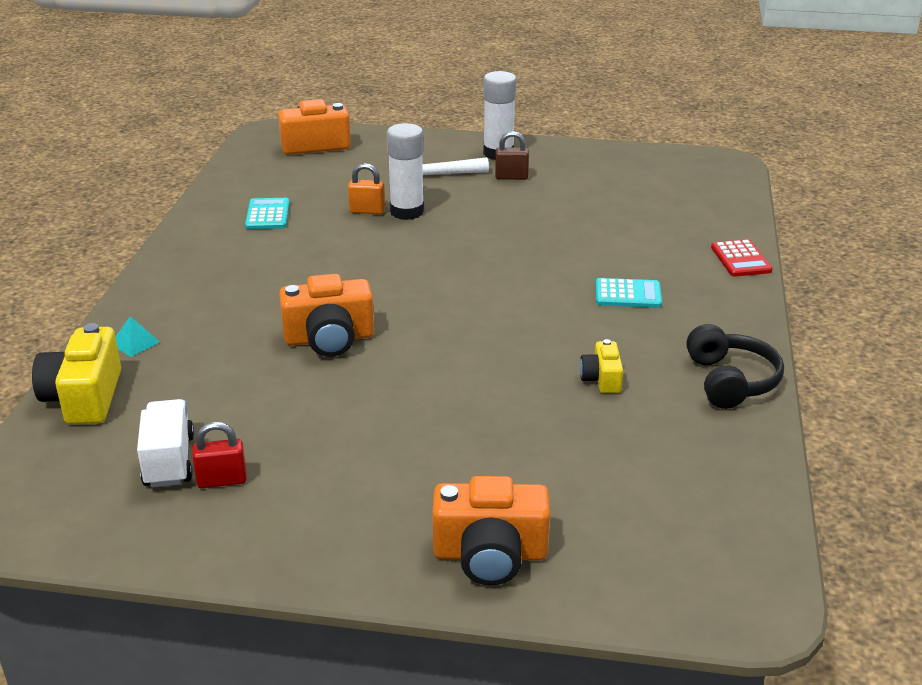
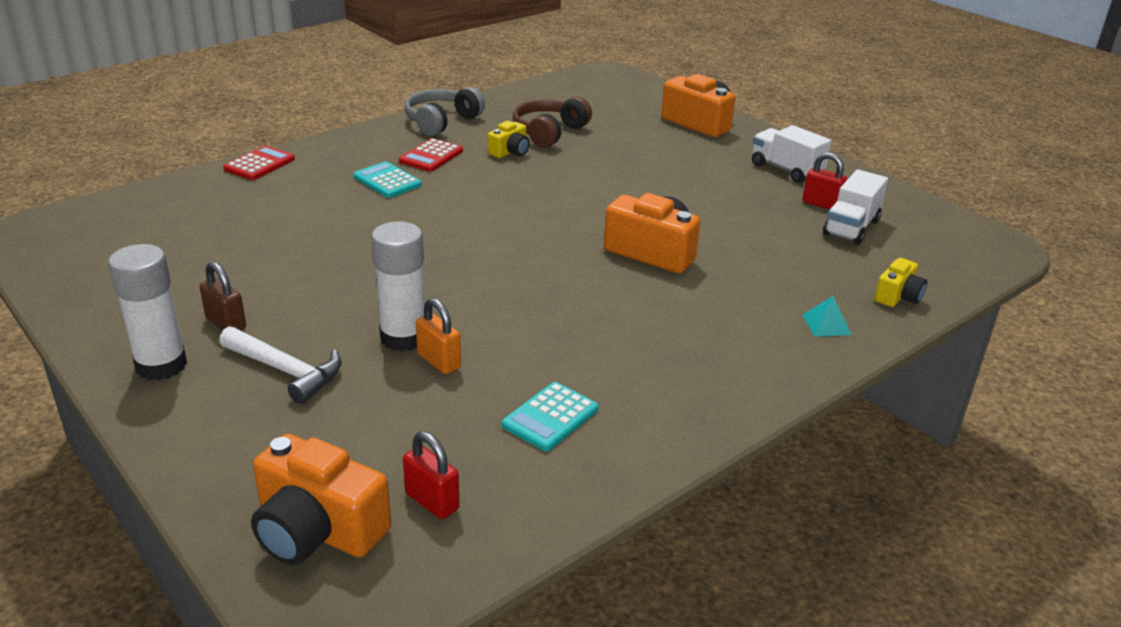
camera: 140 degrees left, 0 degrees up
yellow camera [32,323,121,425] -> yellow camera [874,258,927,307], size x0.55
black headphones [686,324,784,409] -> grey headphones [404,87,485,136]
none -> red calculator [399,138,463,172]
none -> red padlock [403,431,460,519]
none -> brown headphones [513,96,592,148]
none -> white truck [752,125,831,183]

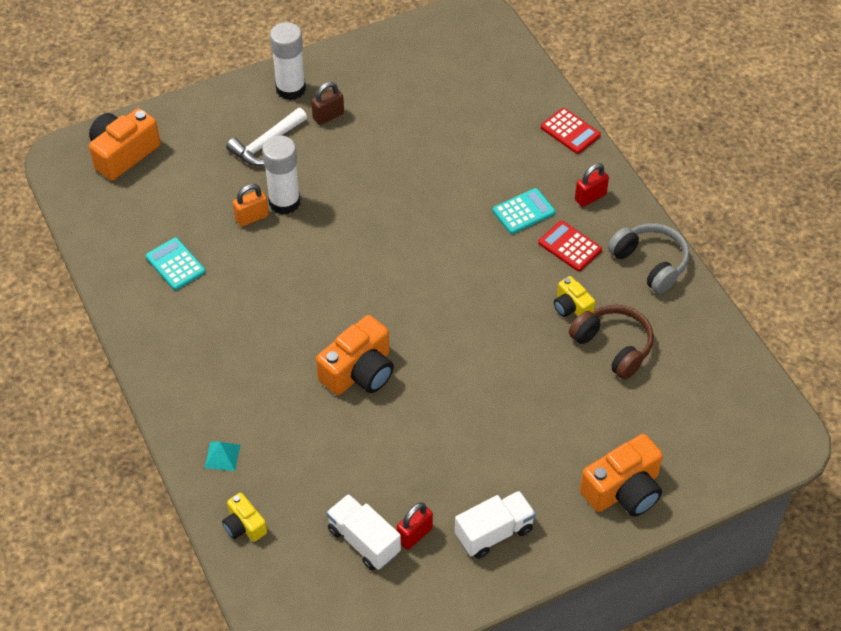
camera: 105 degrees right, 20 degrees up
red padlock [403,431,460,519] -> red padlock moved to [575,163,609,207]

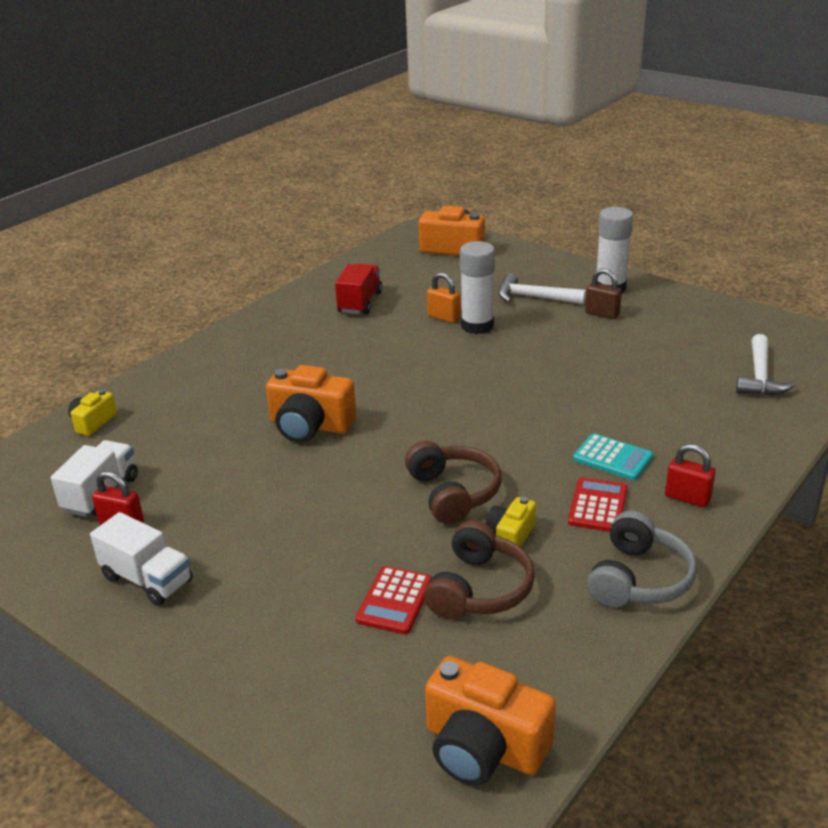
camera: 65 degrees right, 20 degrees down
turquoise calculator [146,238,206,290] -> red truck [335,264,382,314]
turquoise pyramid [205,442,240,471] -> none
red calculator [541,108,601,154] -> red calculator moved to [356,566,432,634]
orange camera [580,434,663,517] -> orange camera moved to [425,656,556,786]
none -> brown headphones [405,441,501,524]
none -> white hammer [736,334,796,396]

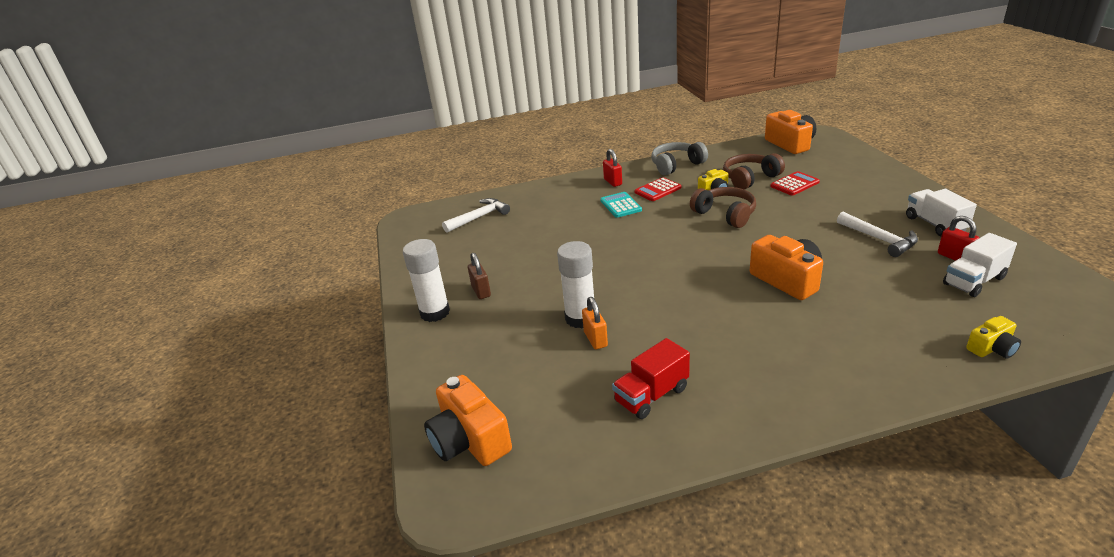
camera: 140 degrees left, 0 degrees up
brown headphones [405,441,501,524] -> brown headphones turned 120 degrees clockwise [690,187,756,228]
white hammer [498,273,586,304] -> white hammer moved to [837,212,918,257]

